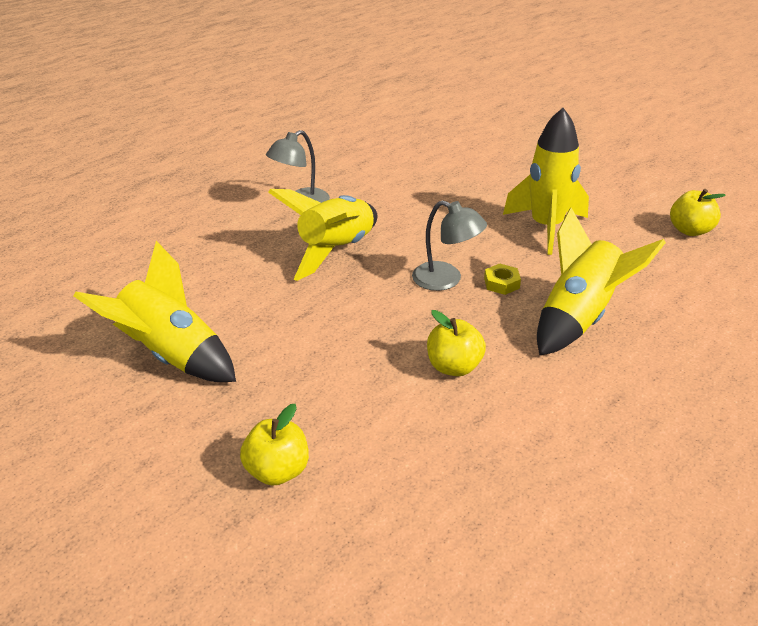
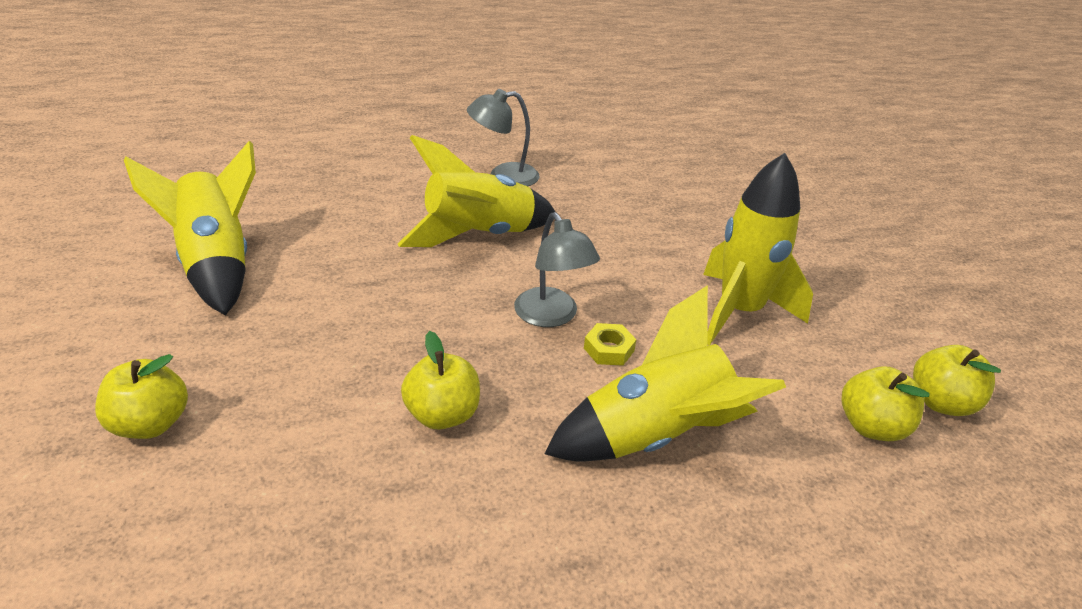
camera: 30 degrees right, 0 degrees up
none -> yellow apple [841,366,930,441]

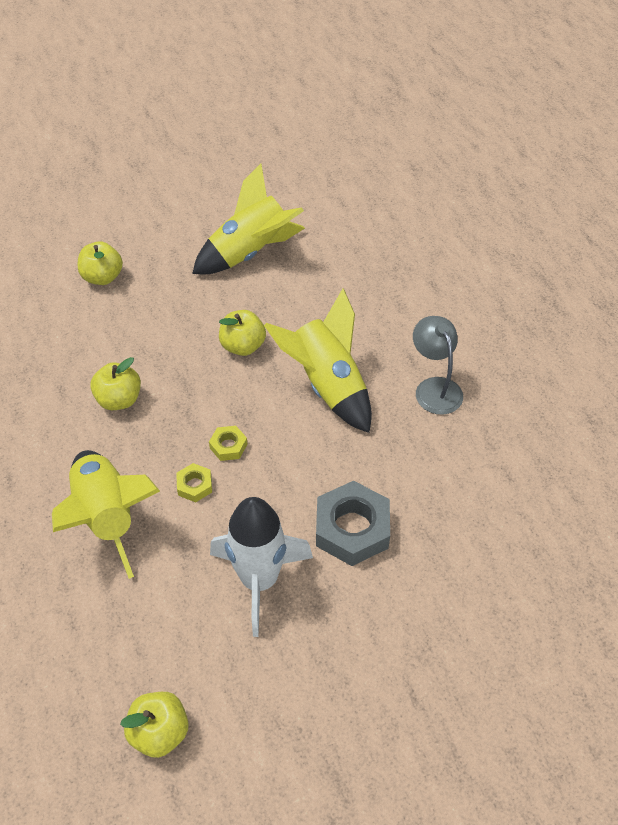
camera: 85 degrees right, 15 degrees up
grey lamp [514,212,600,327] -> yellow nut [209,426,247,461]
yellow rocket [703,153,813,345] -> white rocket [210,497,313,637]
yellow apple [841,366,930,441] -> yellow apple moved to [219,310,266,356]
none -> grey nut [316,481,390,566]

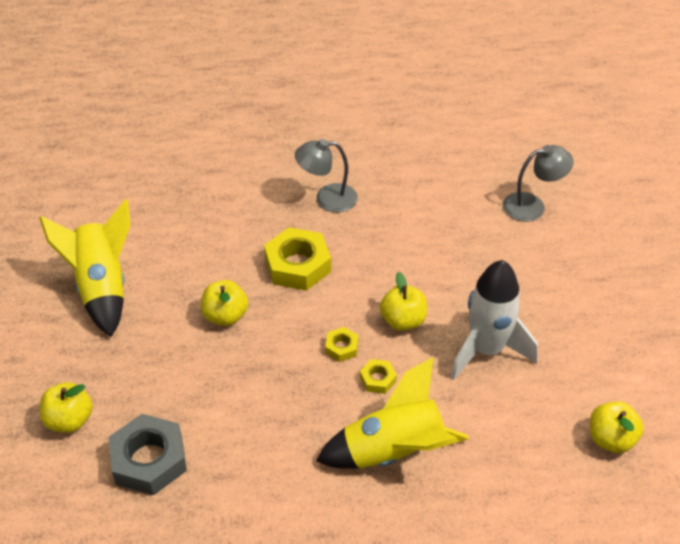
camera: 75 degrees left, 5 degrees down
yellow apple [90,357,141,410] -> yellow apple moved to [380,272,427,331]
yellow rocket [264,288,372,433] -> yellow nut [264,227,331,291]
grey nut [316,481,390,566] -> grey nut moved to [109,414,187,495]
none -> grey lamp [503,145,574,222]

